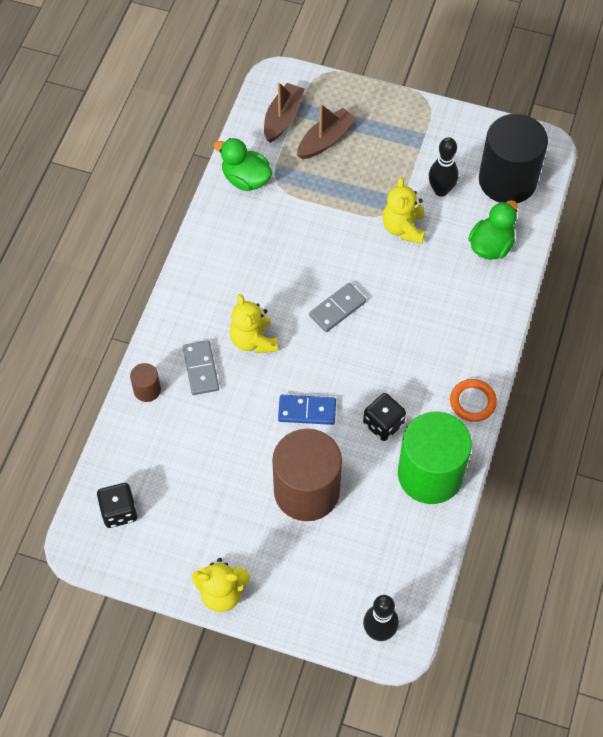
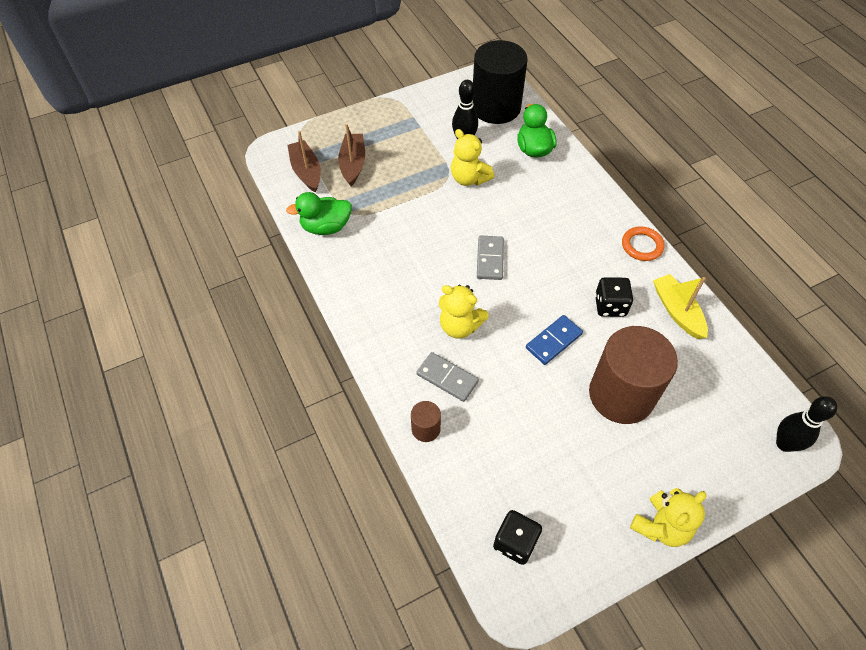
camera: 45 degrees left, 5 degrees down
green cylinder [398,411,472,504] -> yellow boat [653,274,708,339]

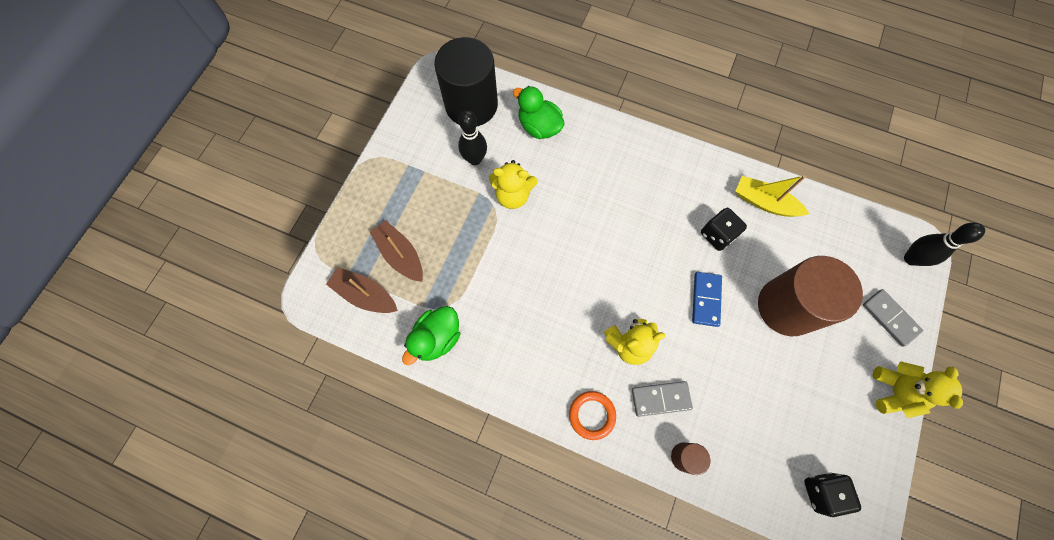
camera: 40 degrees left, 15 degrees up
grey domino [477,235,504,280] -> grey domino moved to [863,289,923,347]
orange ring [622,226,665,261] -> orange ring moved to [569,391,616,440]

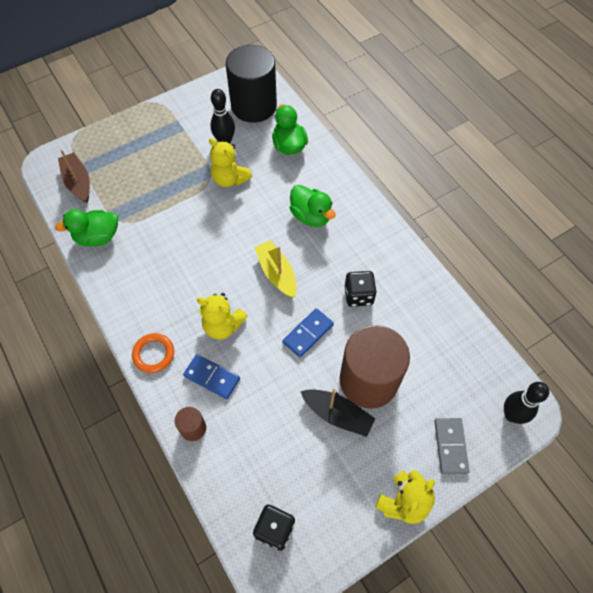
camera: 35 degrees right, 10 degrees down
brown boat [370,220,423,282] -> none
grey domino [632,381,693,417] -> blue domino [183,354,240,399]
yellow boat [736,175,809,217] -> yellow boat moved to [254,240,297,298]
none -> green duck [290,185,336,227]
none -> black boat [300,389,375,437]

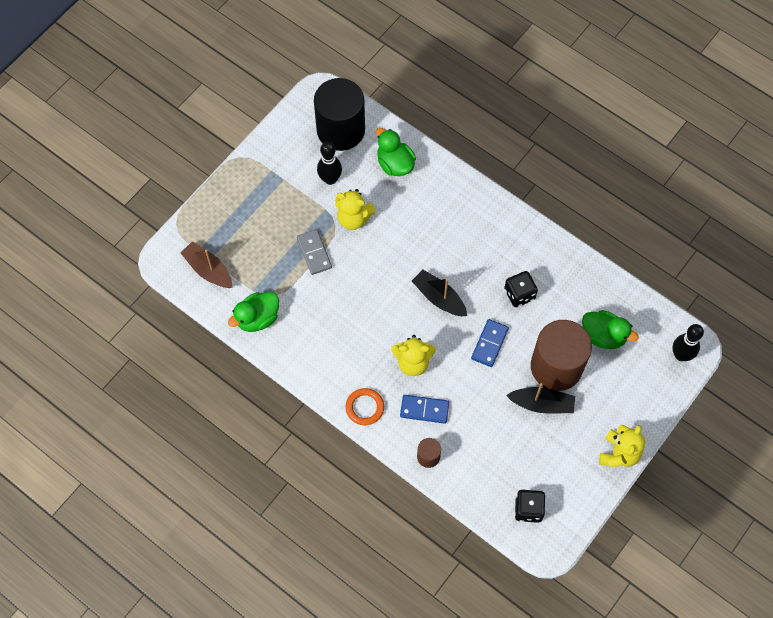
camera: 20 degrees left, 5 degrees up
yellow boat [254,240,297,298] -> black boat [412,270,467,316]
green duck [290,185,336,227] -> green duck moved to [582,310,639,349]
grey domino [434,418,470,474] -> grey domino moved to [297,229,332,275]

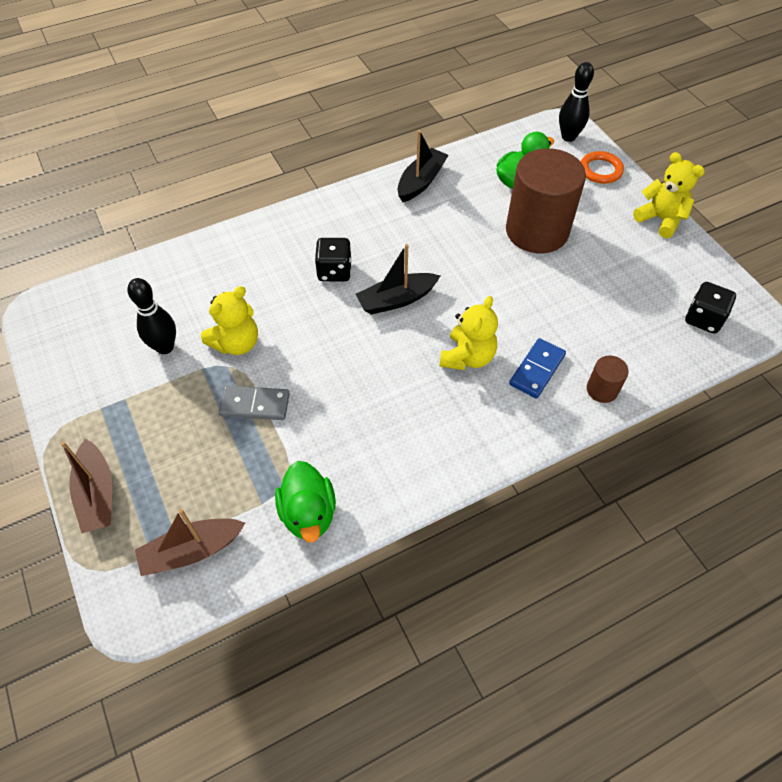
camera: 65 degrees left, 10 degrees down
black cylinder [314,78,365,151] -> none
orange ring [346,388,384,425] -> orange ring moved to [581,151,624,184]
green duck [376,128,416,176] -> none
blue domino [471,319,509,367] -> none
black dice [504,271,538,307] -> black dice moved to [315,238,352,281]
black boat [506,383,575,414] -> black boat moved to [397,130,449,202]
none -> brown boat [61,439,112,533]

